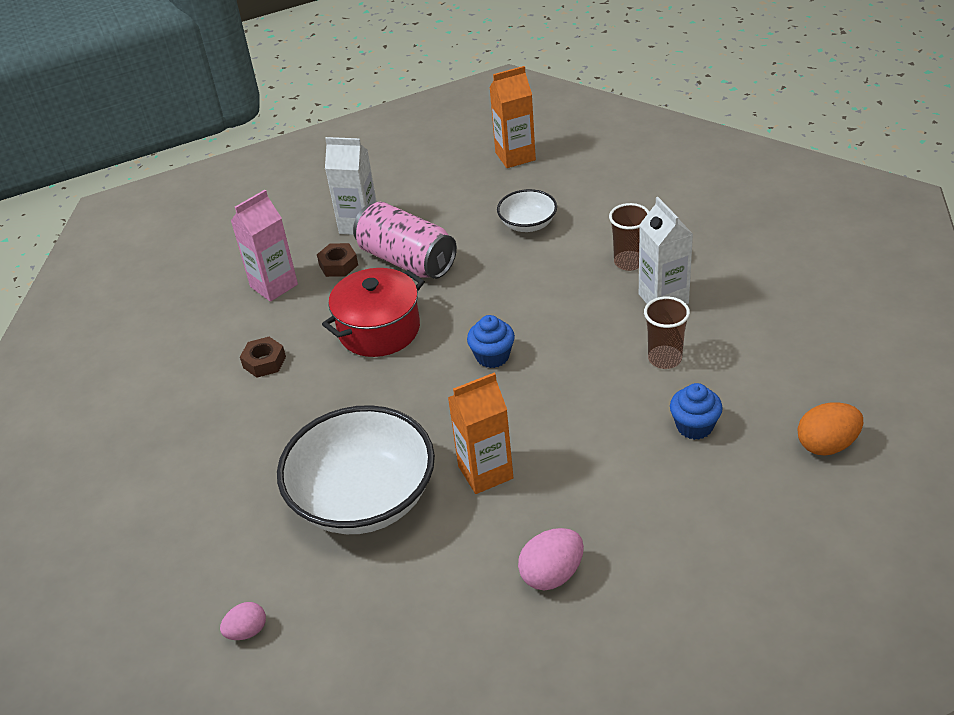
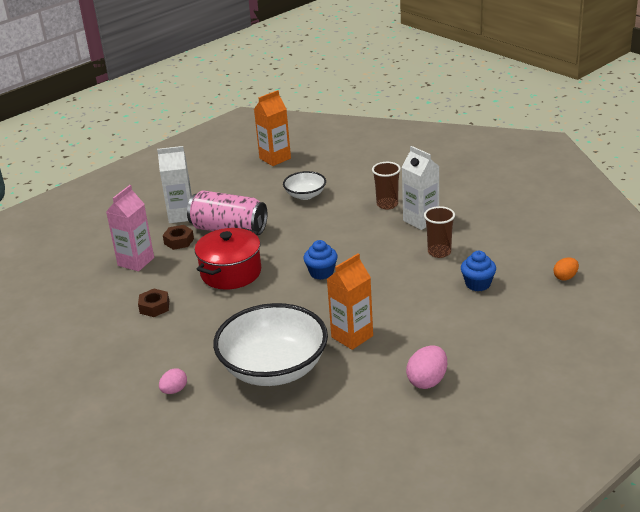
camera: 20 degrees left, 10 degrees down
pink egg [220,602,266,640] -> pink egg moved to [159,369,187,394]
orange egg [798,402,863,456] -> orange egg [553,258,579,280], size x0.64

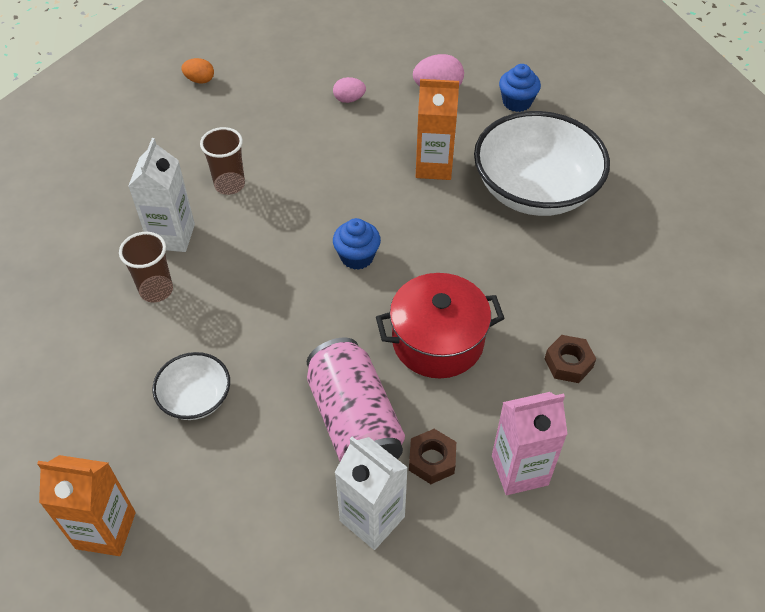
camera: 135 degrees left, 20 degrees up
pink egg [159,369,187,394] -> pink egg moved to [333,77,366,103]
blue cupcake [461,251,496,291] -> blue cupcake moved to [499,64,541,112]

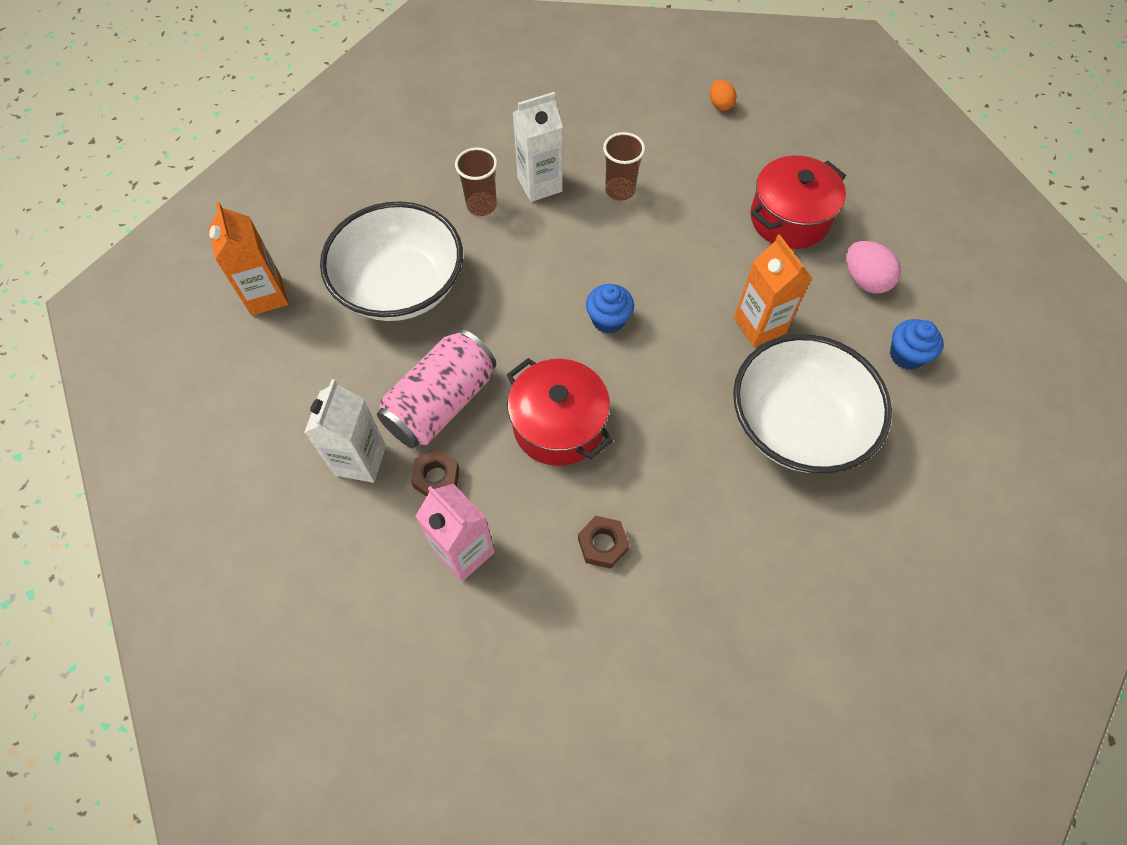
camera: 60 degrees right, 10 degrees up
white bowl [152,352,230,420] -> white bowl [320,201,463,321], size x2.05
pink egg [333,77,366,103] -> red pot [750,156,846,249]

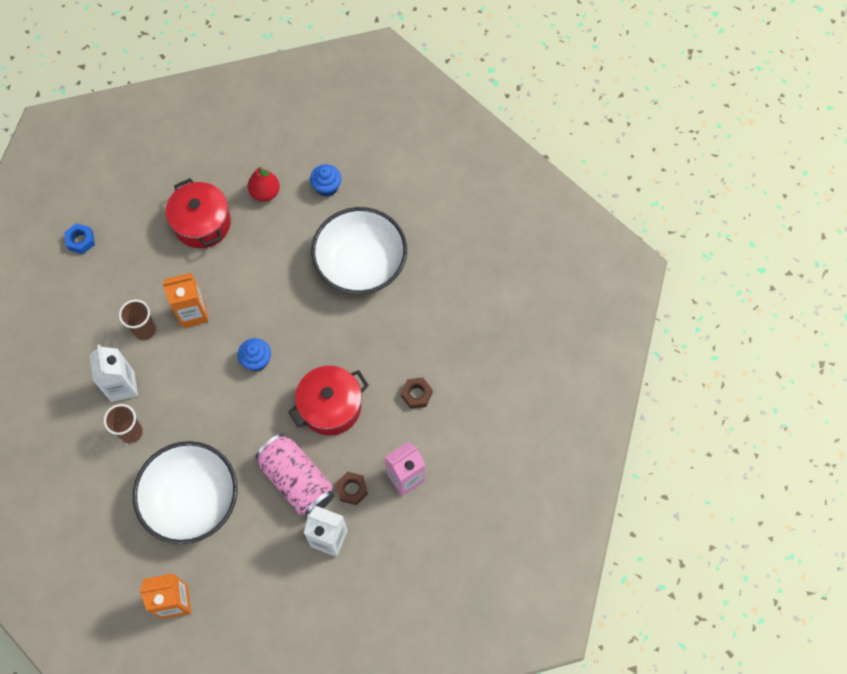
camera: 80 degrees left, 5 degrees up
orange egg [710,80,736,111] -> blue nut [64,223,95,254]
orange carton [734,234,812,347] -> orange carton moved to [162,273,209,328]
pink egg [846,241,901,294] -> red pear [248,167,280,202]

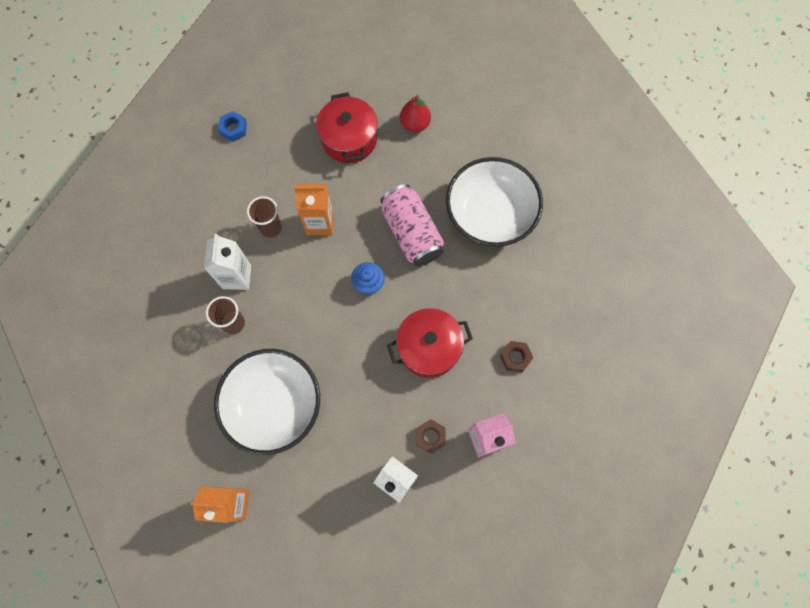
camera: 15 degrees right, 5 degrees up
pink can [256,434,334,516] -> pink can moved to [380,184,444,266]
blue cupcake [310,164,341,197] -> none

